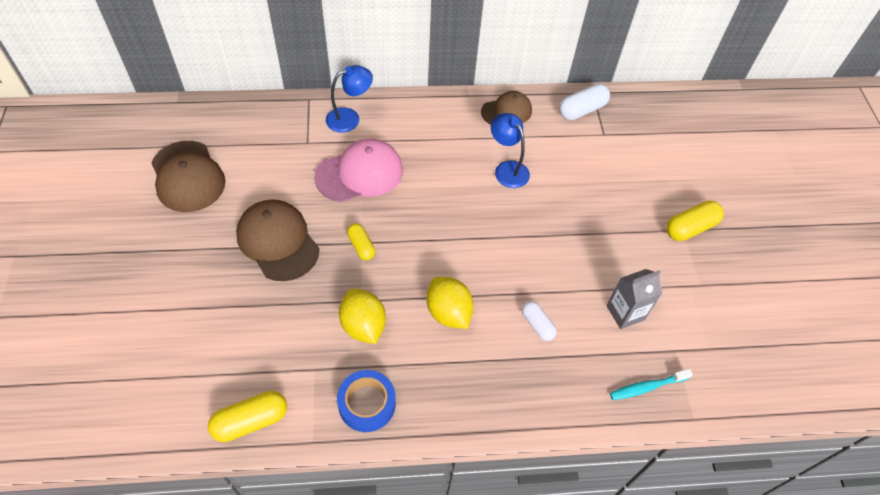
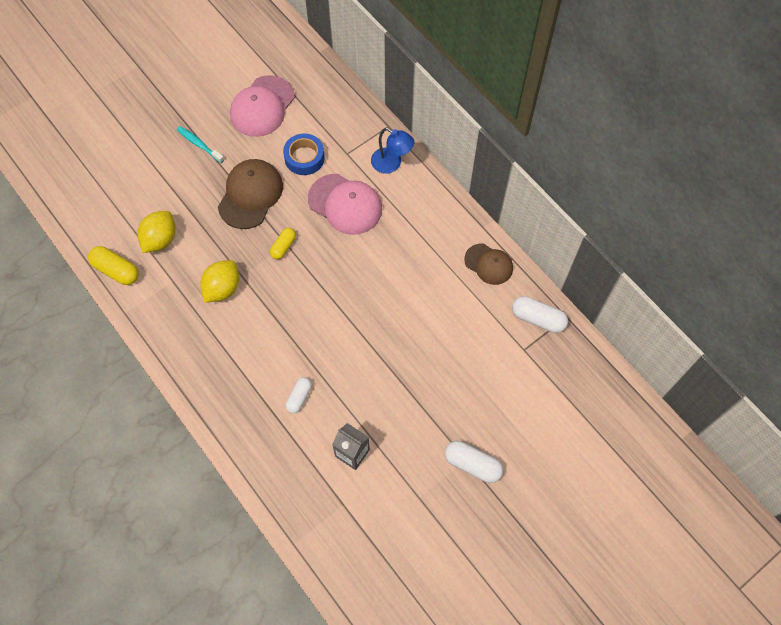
camera: 60 degrees right, 10 degrees up
brown cap [151,141,226,212] -> pink cap [230,75,295,137]
blue tape [337,370,396,432] -> blue tape moved to [283,134,325,175]
yellow lemon [426,277,474,329] -> yellow lemon moved to [138,211,176,253]
blue lamp [491,113,530,188] -> none
turquoise toothbrush [610,369,693,400] -> turquoise toothbrush moved to [176,126,224,163]
yellow capsule [666,201,724,241] -> white capsule [445,441,503,483]

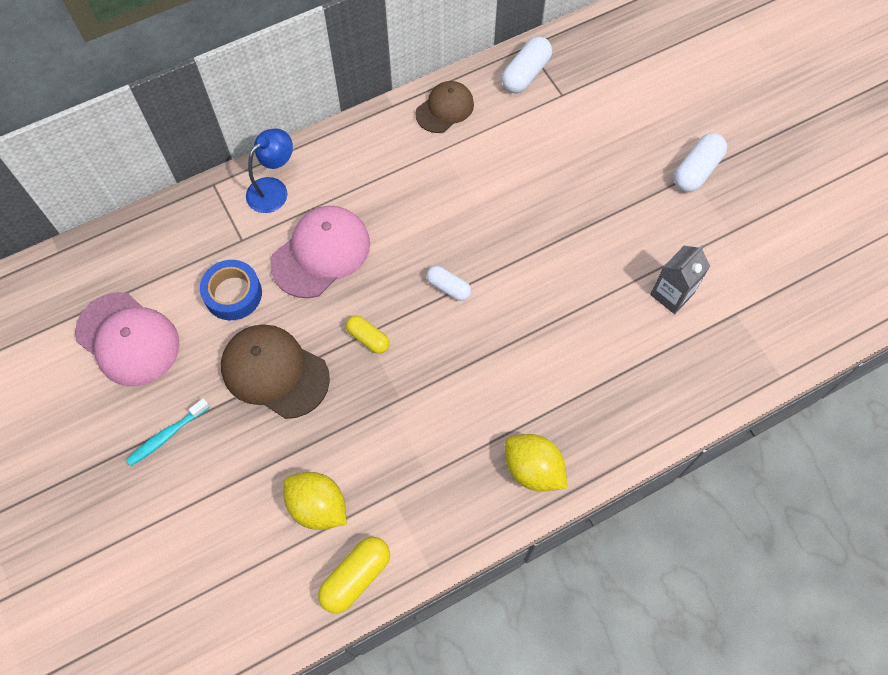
camera: 80 degrees left, 0 degrees up
yellow lemon [200,260,239,303] -> yellow lemon moved to [505,434,567,492]
white capsule [286,377,312,413] -> white capsule moved to [427,266,471,301]

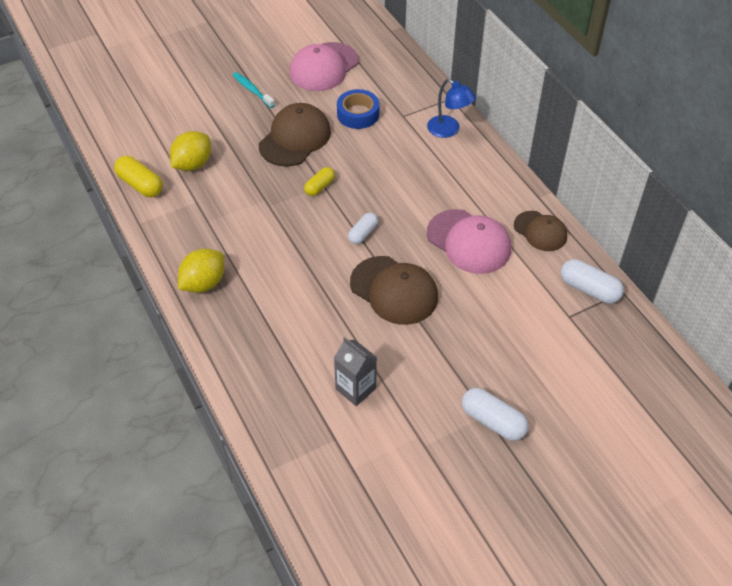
camera: 90 degrees right, 15 degrees down
pink cap [270,206,370,298] -> pink cap moved to [427,209,511,274]
none -> brown cap [350,256,438,325]

